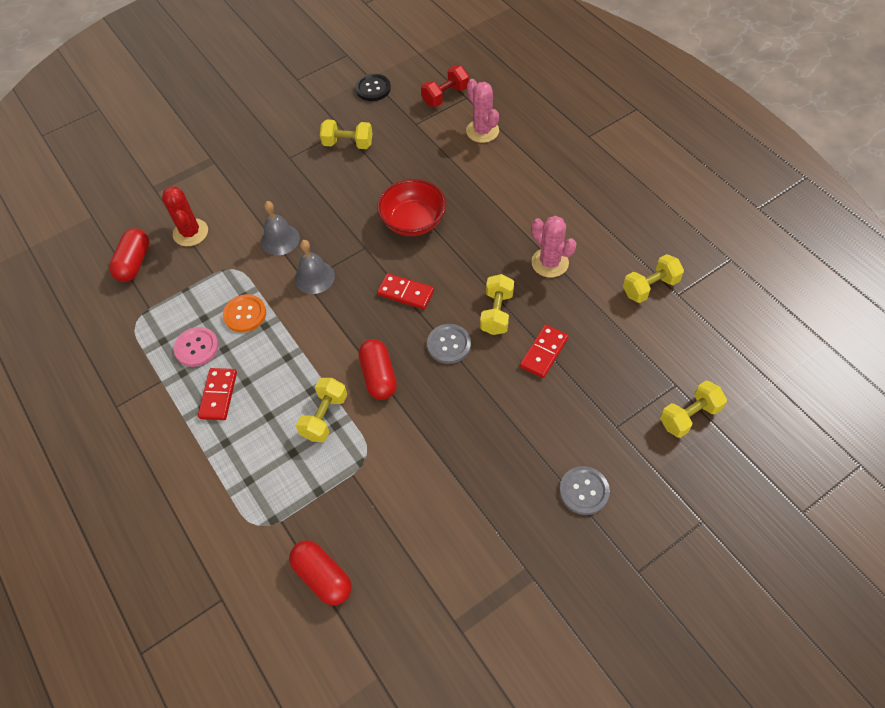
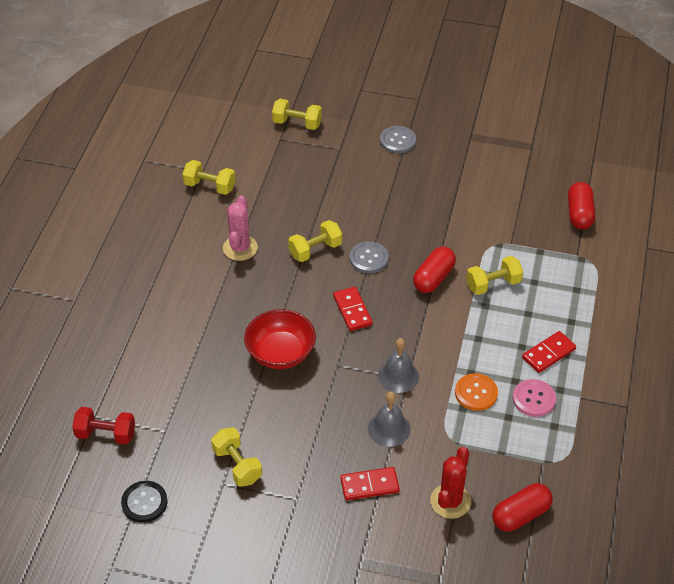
camera: 135 degrees left, 10 degrees down
pink cactus [466,79,499,143] -> none
red domino [520,324,569,378] -> red domino moved to [340,467,400,500]

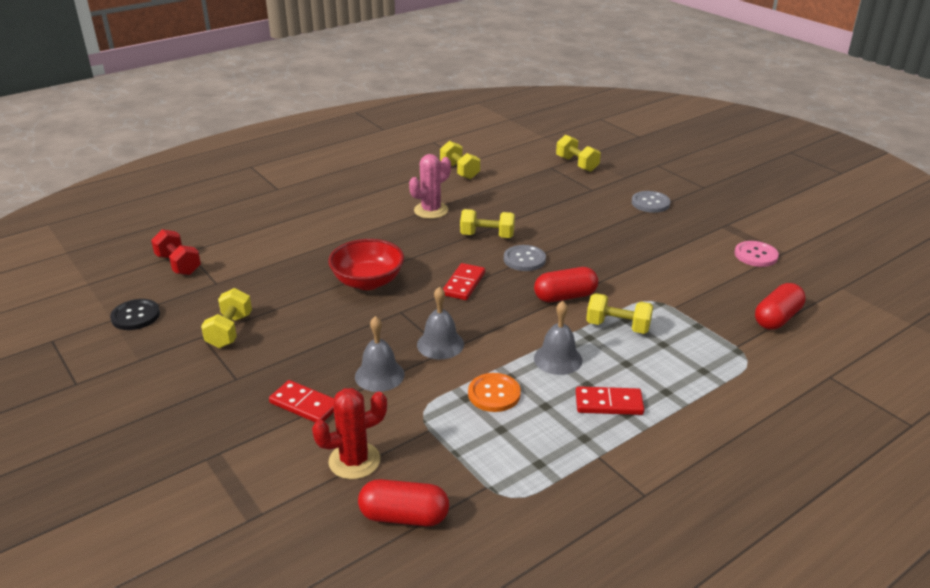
camera: 40 degrees right, 15 degrees down
pink button [513,379,556,417] -> pink button moved to [734,241,779,267]
none -> grey bell [534,301,583,375]

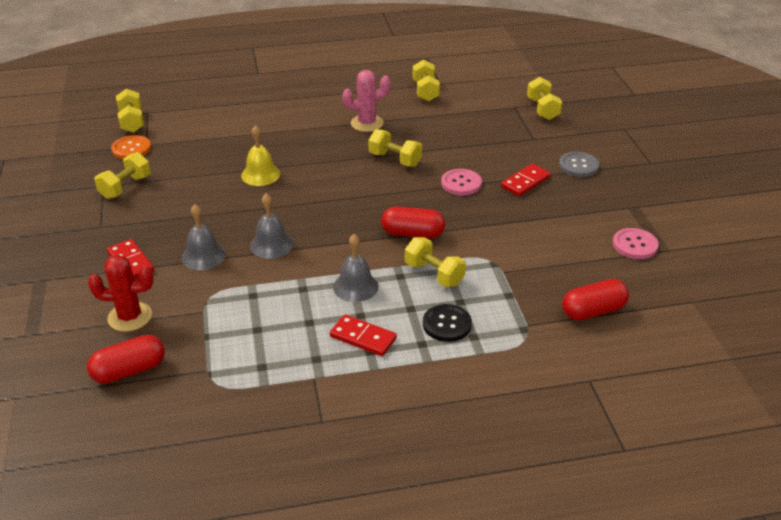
camera: 25 degrees right, 5 degrees up
black button [110,299,160,330] -> black button moved to [423,304,472,342]
red dumbbell [151,229,201,275] -> yellow dumbbell [116,89,144,133]
red bowl [328,239,404,290] -> yellow bell [241,125,280,186]
red capsule [358,479,449,526] -> red capsule turned 60 degrees counterclockwise [87,335,165,384]
red domino [443,263,485,300] -> red domino moved to [501,164,551,196]
orange button [468,373,521,412] -> orange button moved to [111,135,151,159]
grey button [504,245,546,271] -> none
none -> pink button [441,169,482,195]

